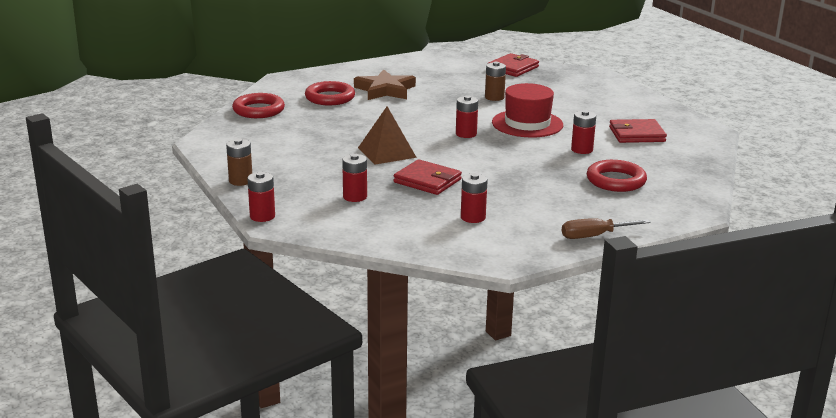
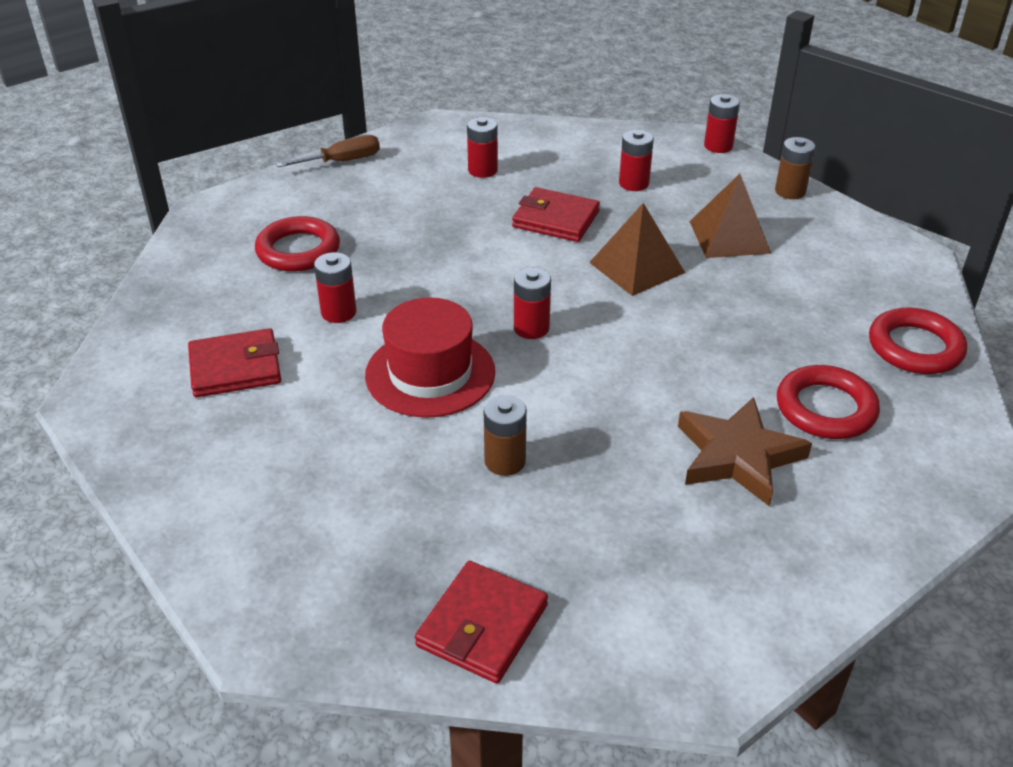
camera: 170 degrees right, 15 degrees up
none -> brown pyramid [689,174,771,258]

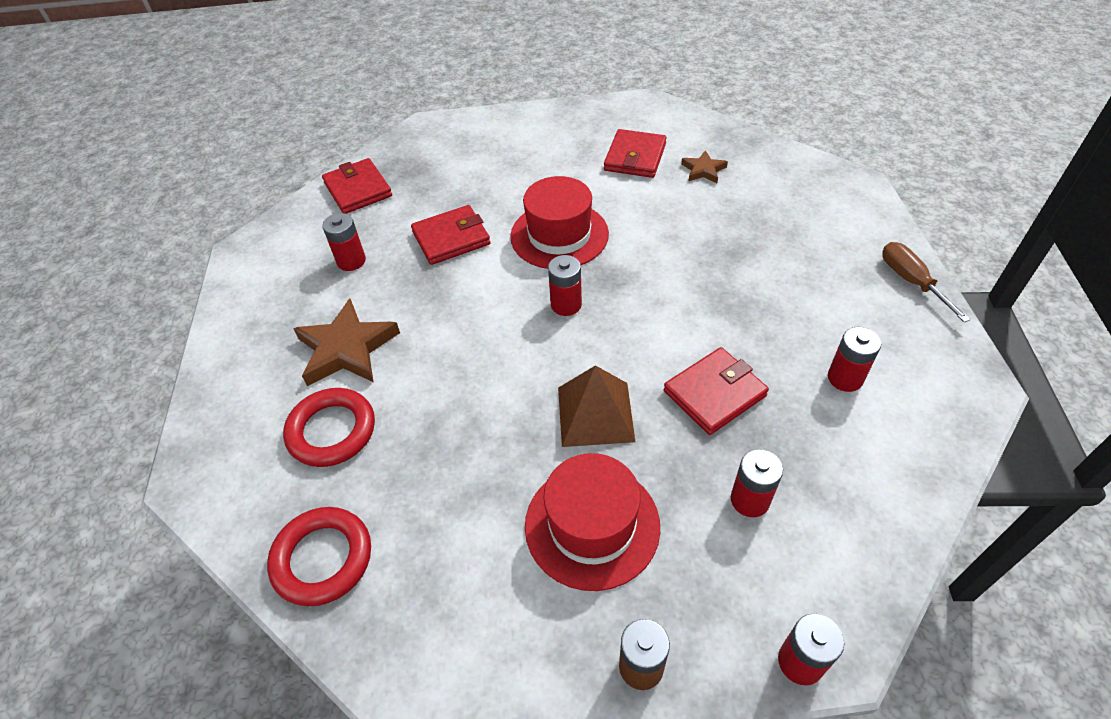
camera: 125 degrees right, 10 degrees up
red ring [255,216,340,272] -> none
brown screwdriver [276,135,380,167] -> brown screwdriver turned 150 degrees clockwise [882,242,971,322]
red battery [314,252,356,323] -> red battery moved to [322,213,366,271]
brown battery [484,395,527,476] -> red wallet [411,205,490,265]
brown pyramid [689,174,771,258] -> red hat [525,453,660,591]
none -> brown star [681,150,728,183]

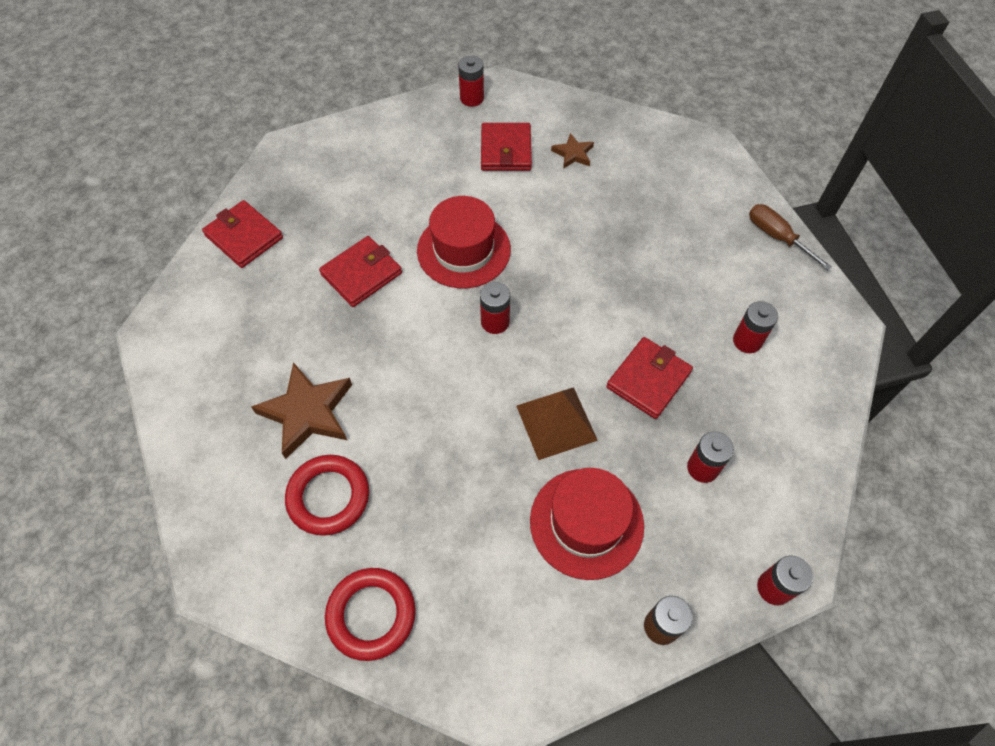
camera: 20 degrees left, 10 degrees up
red battery [322,213,366,271] -> red battery moved to [458,56,484,107]

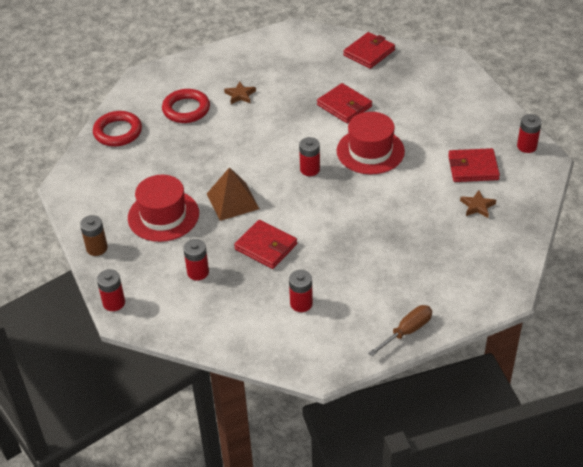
camera: 90 degrees right, 15 degrees down
brown star [251,362,352,459] -> brown star [224,82,256,104], size x0.53

